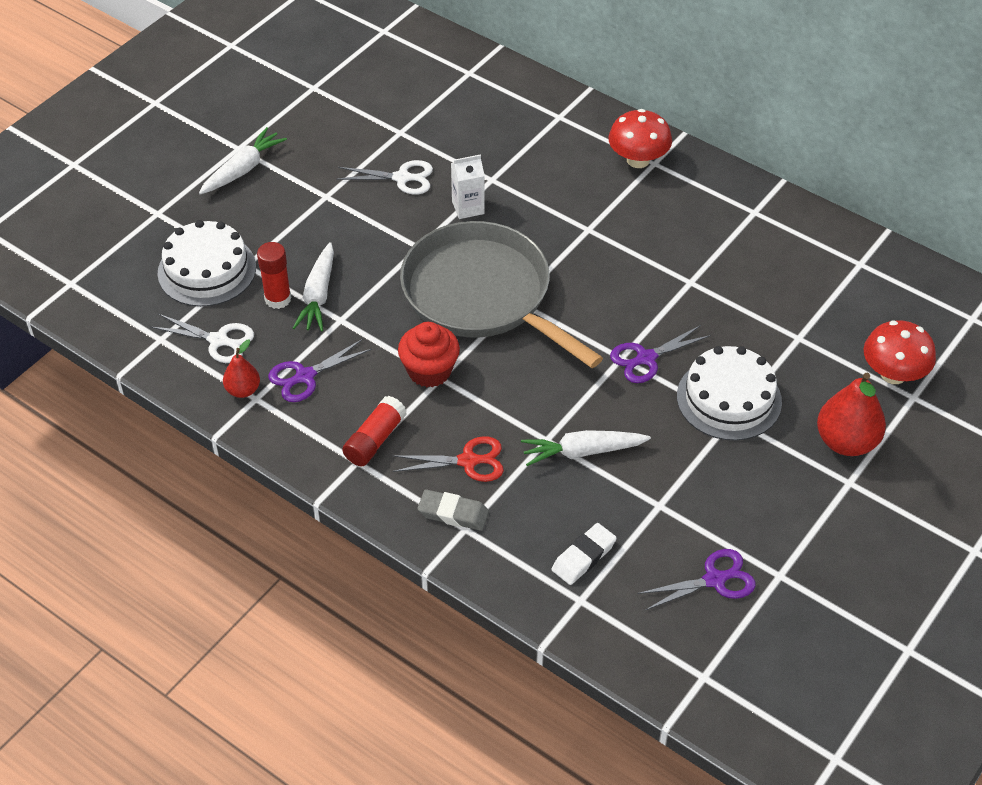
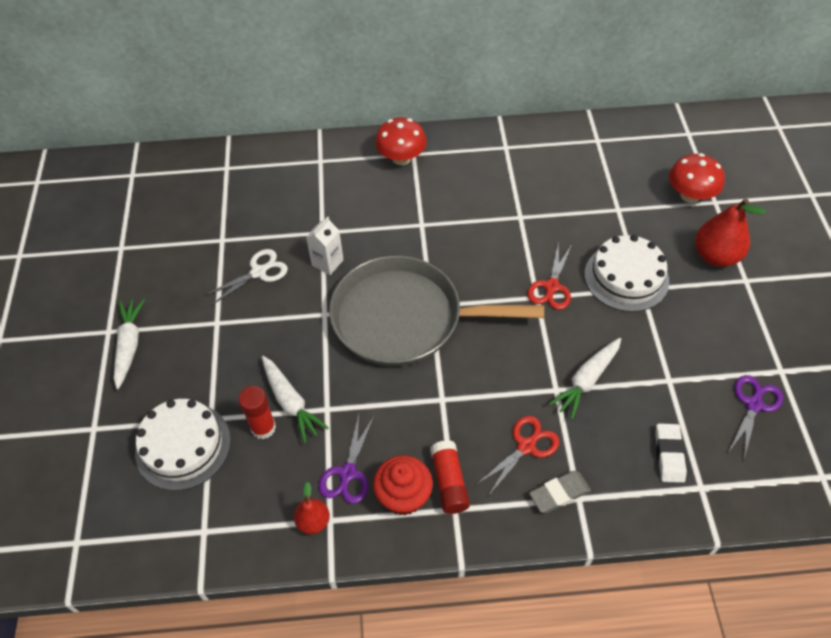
camera: 40 degrees left, 5 degrees up
white scissors [151,314,254,363] -> none
red cupcake [398,322,460,387] -> red cupcake moved to [373,455,433,516]
purple scissors [610,325,711,383] -> red scissors [527,241,572,310]

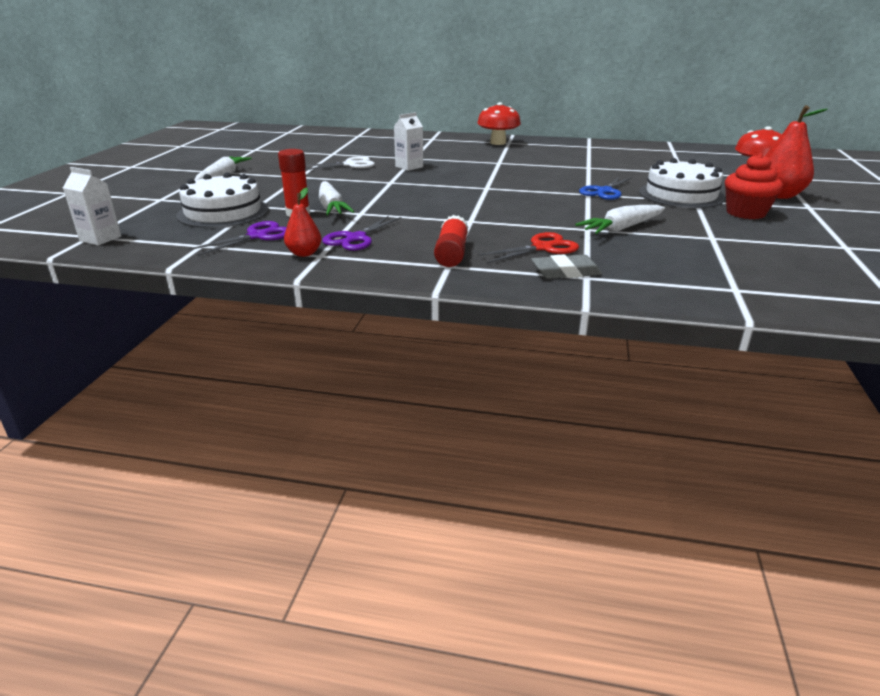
camera: 15 degrees right, 25 degrees down
grey pan [329,256,544,366] -> none
red cupcake [373,455,433,516] -> red cupcake moved to [725,153,783,219]
red scissors [527,241,572,310] -> blue scissors [579,176,632,200]
white eraser [655,424,687,483] -> none
purple scissors [728,375,783,459] -> purple scissors moved to [189,221,287,256]
none -> white carton [63,167,121,245]

